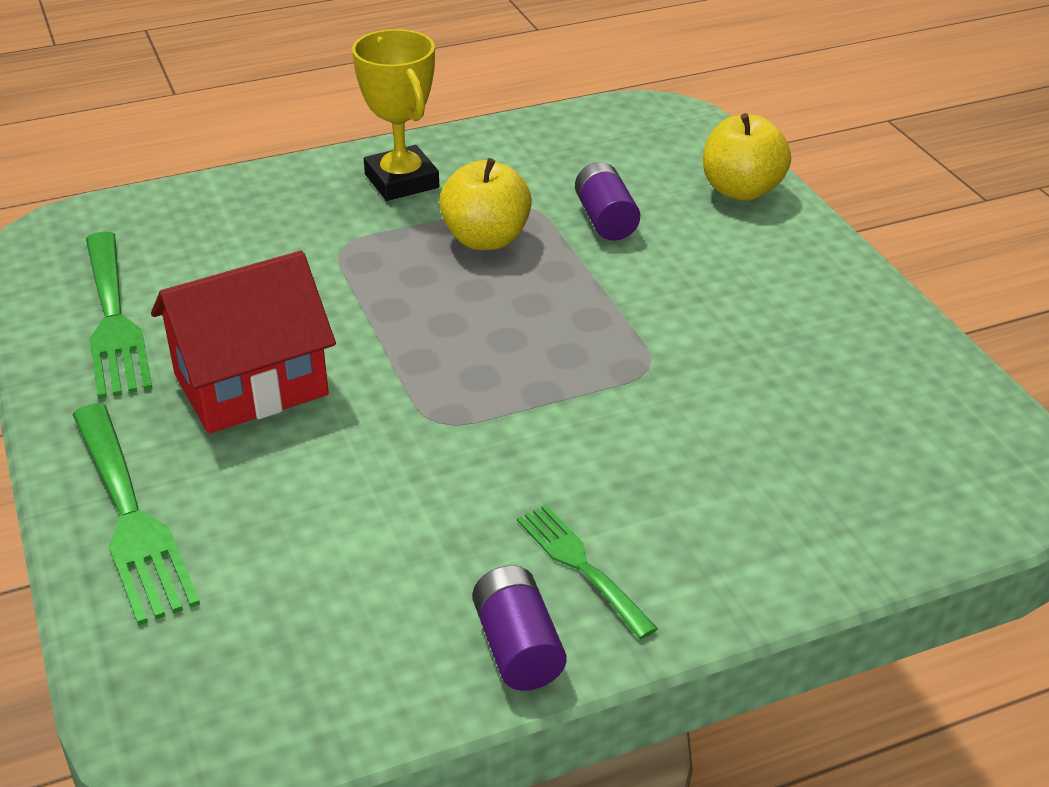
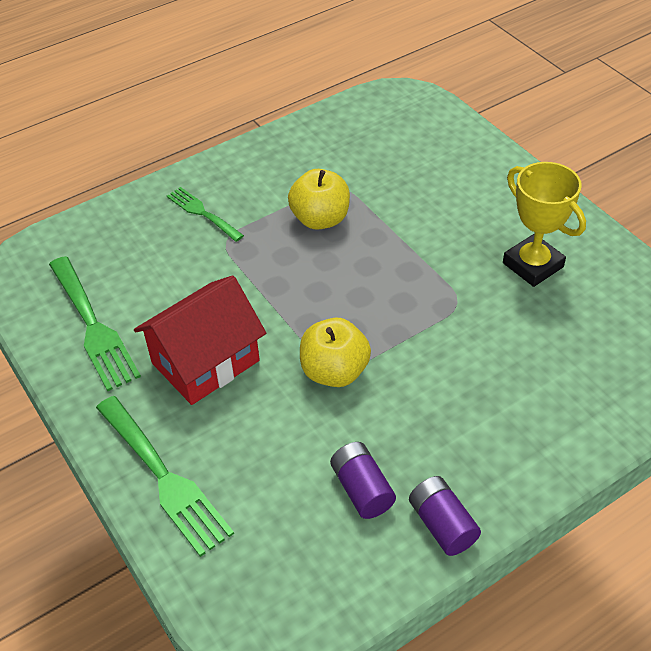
camera: 10 degrees left, 10 degrees up
yellow trophy [352,29,439,201] -> yellow trophy moved to [503,162,586,287]
green fork [517,505,658,639] -> green fork moved to [167,187,244,242]
purple battery [575,162,640,241] -> purple battery moved to [330,442,396,519]
yellow apple [703,113,791,201] -> yellow apple moved to [300,318,371,387]

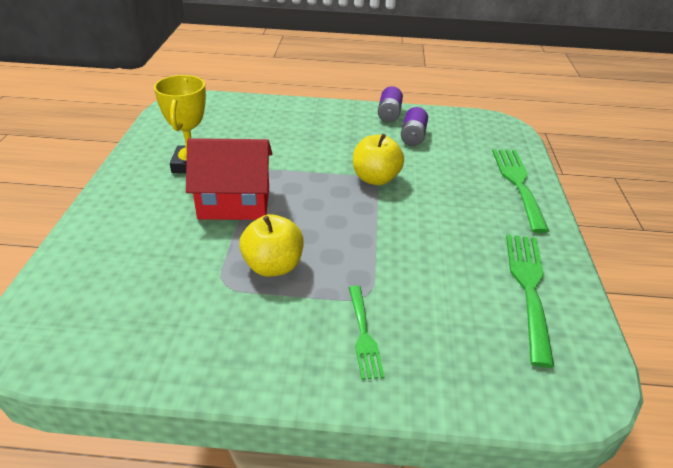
camera: 145 degrees left, 10 degrees down
red house [134,275,266,405] -> red house moved to [186,138,272,220]

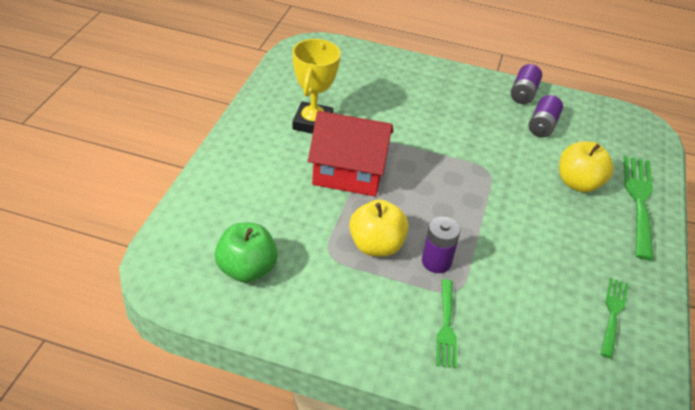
camera: 10 degrees right, 5 degrees up
yellow apple [353,134,404,185] -> yellow apple moved to [559,141,614,193]
green fork [506,234,554,368] -> green fork [600,278,628,359], size x0.60
none -> green apple [215,223,278,283]
none -> purple battery [422,217,461,273]

